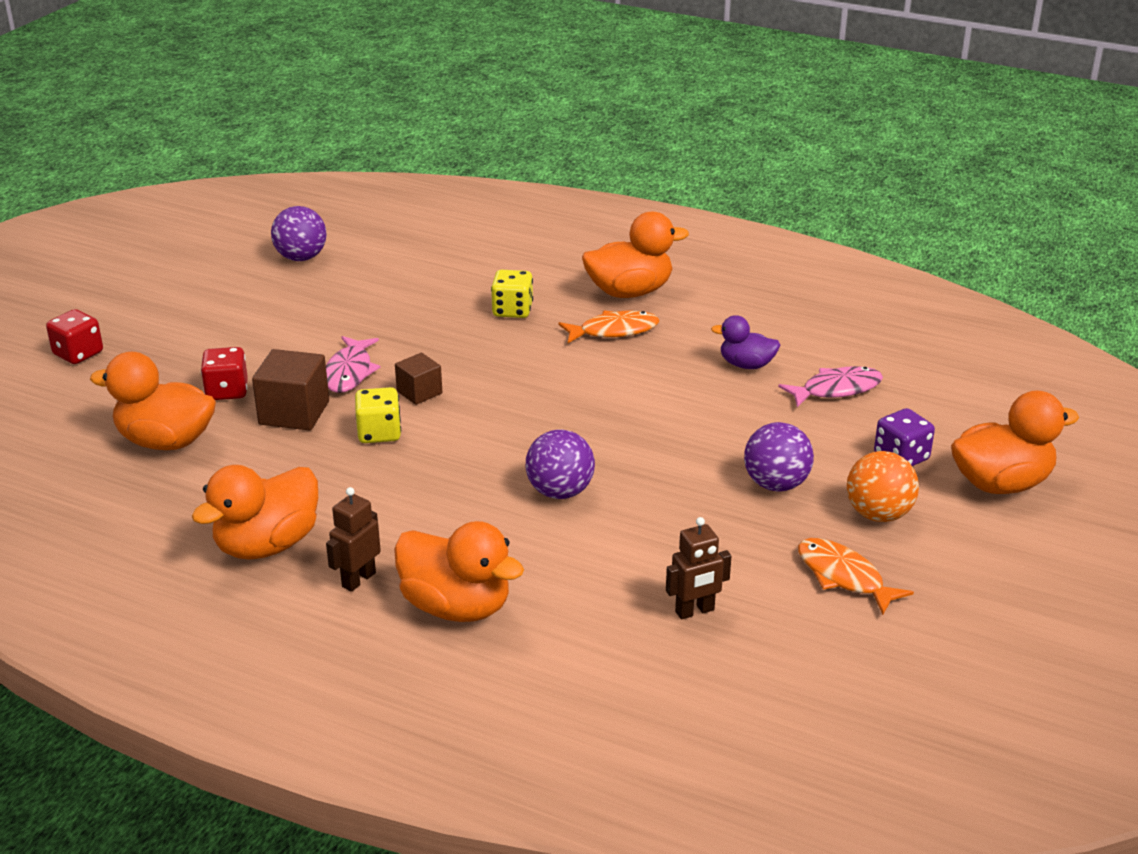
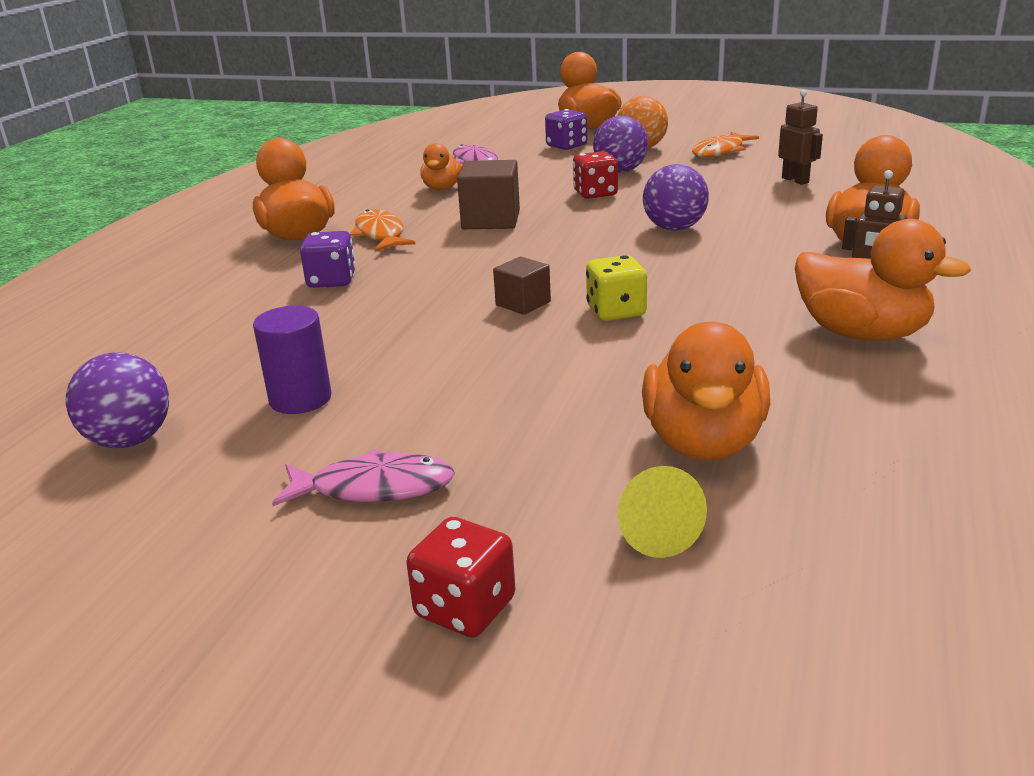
camera: 95 degrees left, 5 degrees down
red dice [201,347,248,400] -> red dice moved to [573,151,618,199]
brown cube [252,349,329,431] -> brown cube moved to [457,160,520,229]
pink fish [326,336,380,393] -> pink fish moved to [272,449,455,506]
yellow dice [491,270,533,318] -> purple dice [300,231,356,288]
purple duck [711,315,780,369] -> orange duck [420,143,462,190]
none -> purple cylinder [253,306,332,414]
none -> yellow cone [617,466,707,558]

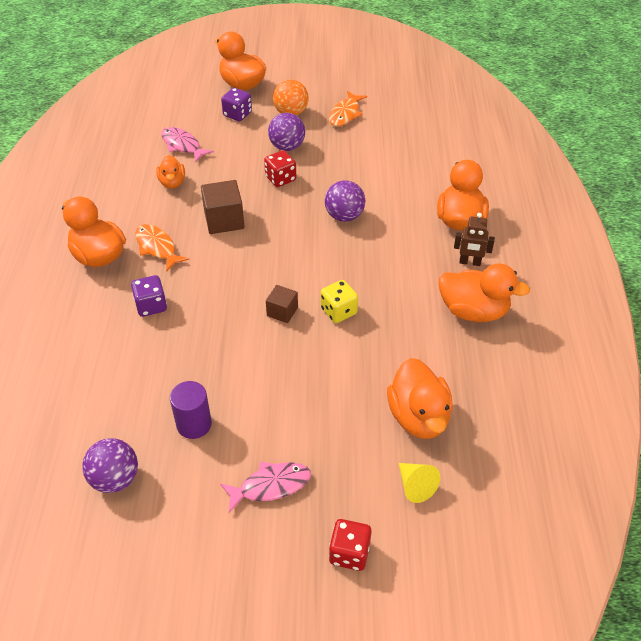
camera: 20 degrees left, 20 degrees up
brown robot [778,90,823,185] -> none

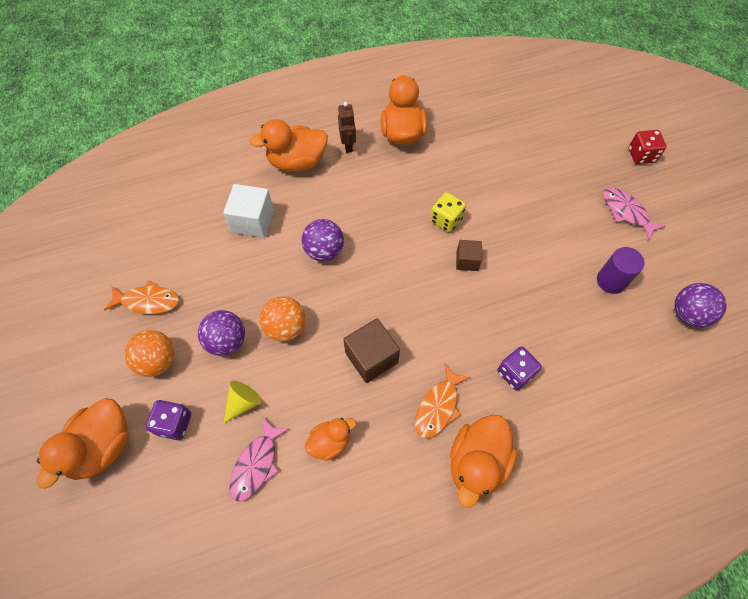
camera: 110 degrees left, 15 degrees up
red dice [264,150,296,187] -> orange ball [260,297,306,342]
orange duck [387,358,453,439] -> none
yellow cone [399,463,440,503] -> yellow cone moved to [224,381,262,423]
none -> white cube [223,184,274,238]

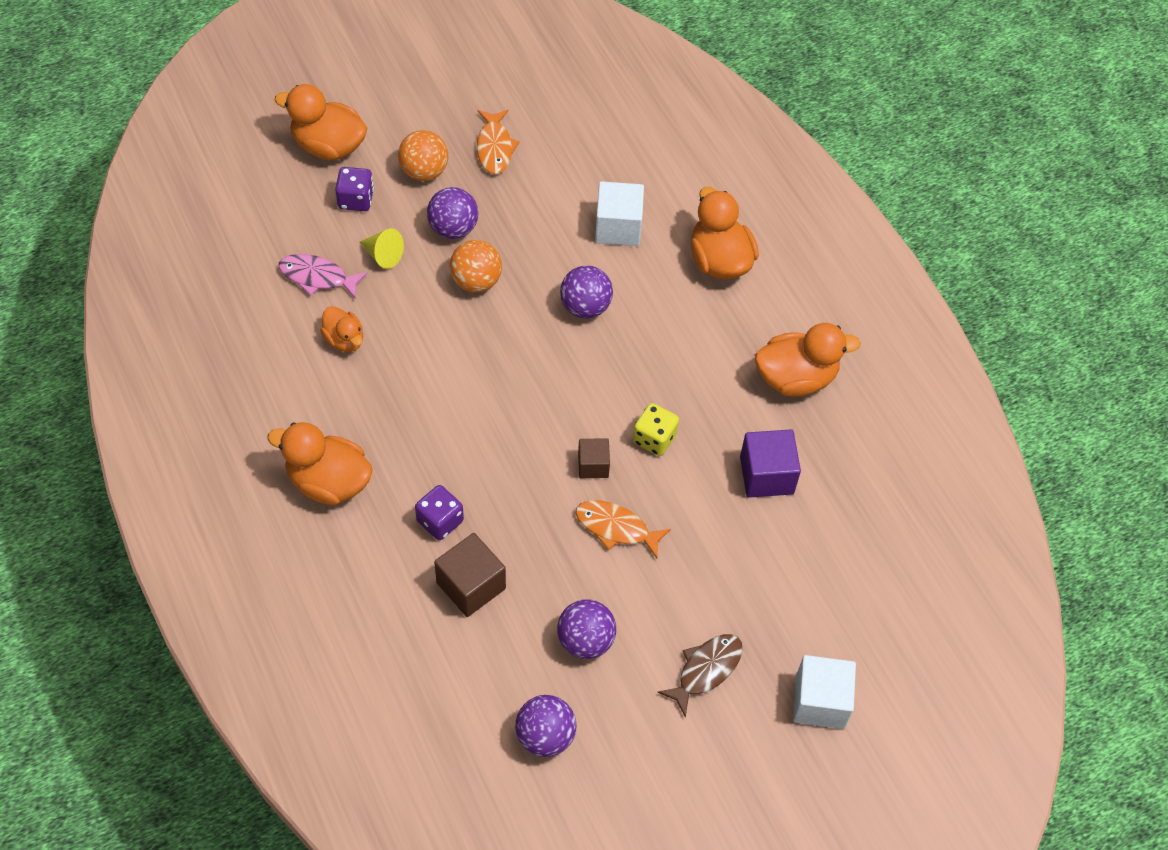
camera: 80 degrees right, 5 degrees down
brown robot [338,102,356,153] -> none
brown cube [343,318,400,383] -> brown cube moved to [434,533,506,617]
orange fish [415,364,471,439] -> orange fish moved to [575,500,671,558]
purple cylinder [597,247,645,294] -> purple ball [557,599,616,659]
pink fish [603,188,665,240] -> brown fish [657,634,743,718]
red dice [628,130,667,164] -> white cube [793,655,856,729]
none -> purple cube [740,429,801,498]

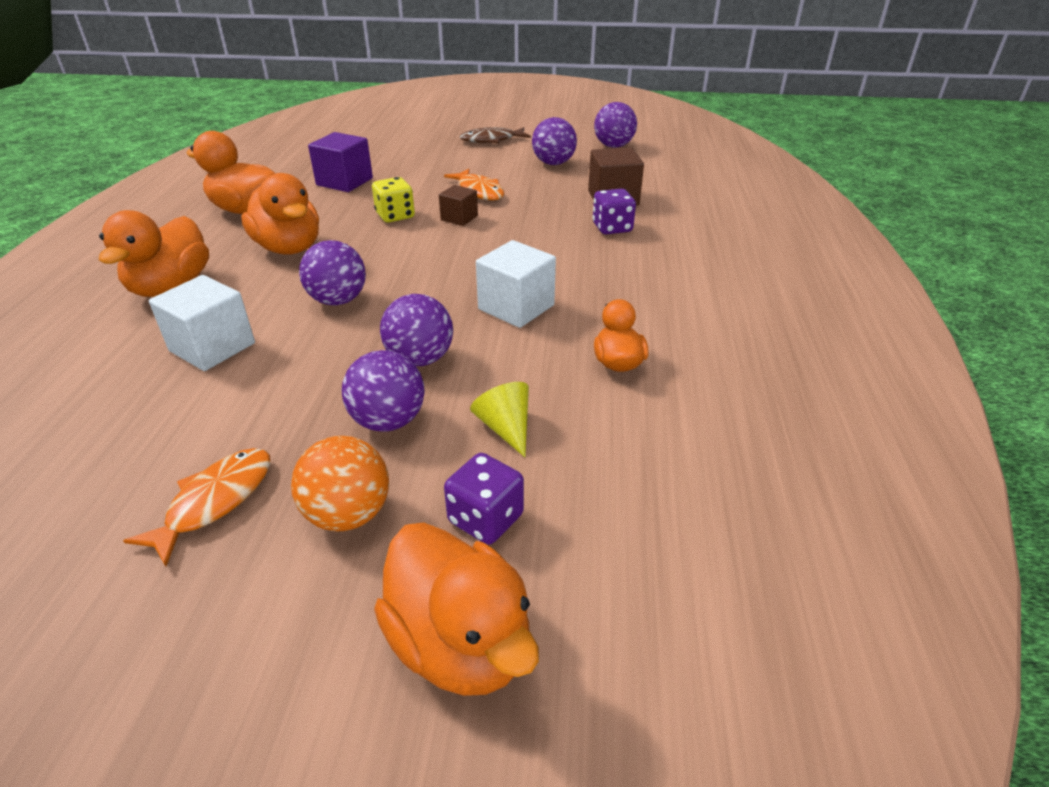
camera: 145 degrees left, 20 degrees down
orange duck [267,422,373,505] -> orange duck moved to [241,173,319,255]
pink fish [278,254,367,299] -> none
orange ball [450,240,502,293] -> purple ball [380,294,453,366]
white cube [793,655,856,729] -> white cube moved to [476,240,556,328]

